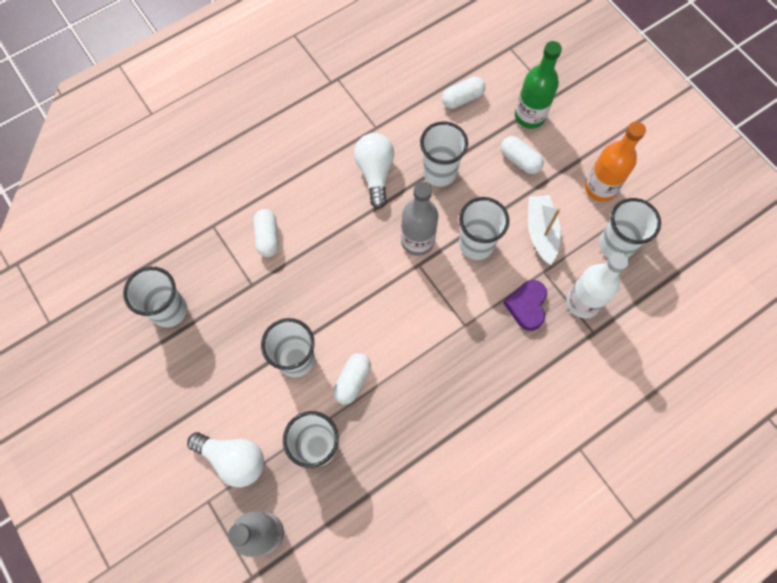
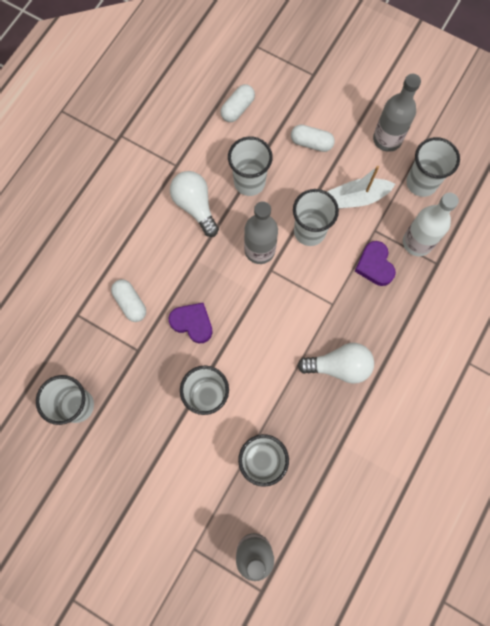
camera: 25 degrees left, 5 degrees up
white light bulb [187,432,264,487] -> white light bulb moved to [297,343,374,384]
white capsule [333,353,371,404] -> none
green bottle [515,41,562,129] -> none
white boat [528,195,561,265] -> white boat turned 75 degrees counterclockwise [327,166,395,209]
orange bottle [585,122,646,202] -> grey bottle [373,74,421,152]
none -> purple heart [169,303,212,343]

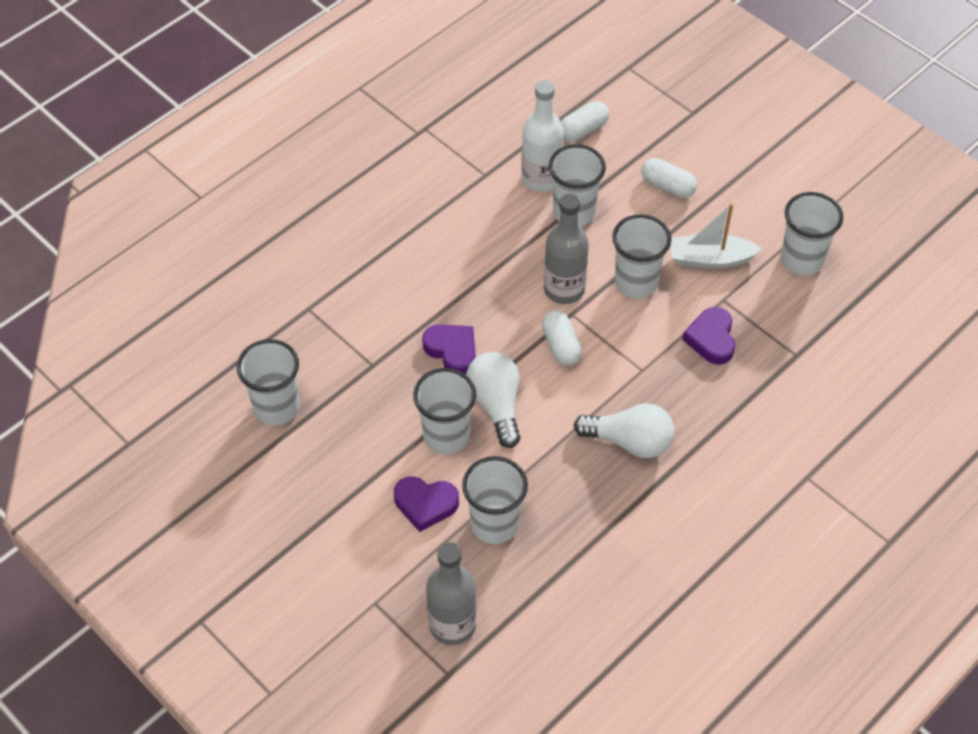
camera: 15 degrees right, 20 degrees down
white capsule [111,279,146,322] -> white capsule moved to [542,310,582,366]
white light bulb [170,171,219,237] -> white light bulb moved to [466,352,520,448]
grey bottle [373,74,421,152] -> none
white bottle [403,193,459,256] -> white bottle moved to [521,80,564,192]
none -> purple heart [394,476,459,532]

